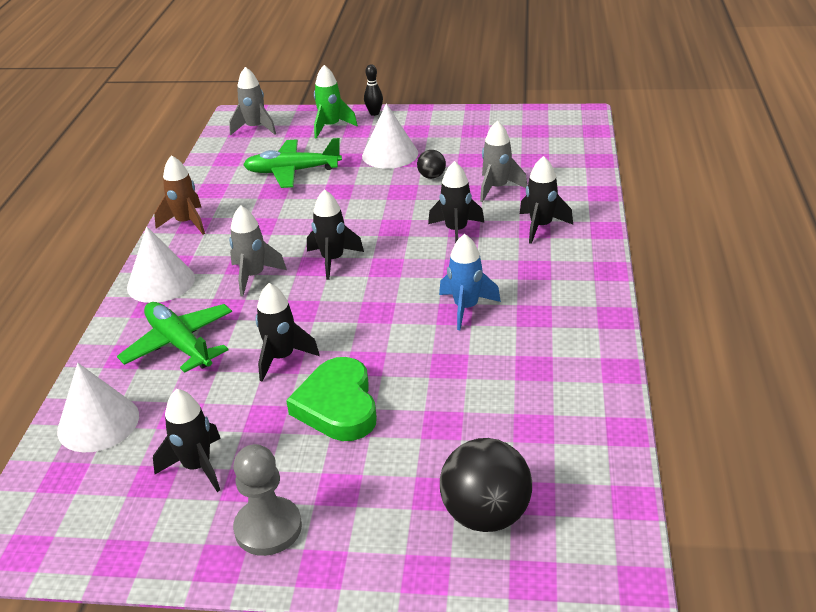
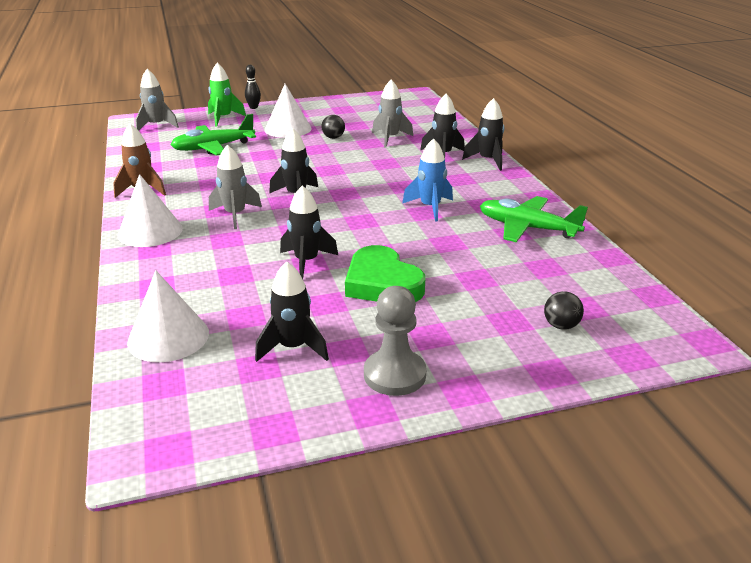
camera: 25 degrees left, 5 degrees down
green plane [117,302,232,373] -> green plane moved to [480,196,588,242]
black rocket [428,161,484,243] -> black rocket moved to [462,98,504,171]
black ball [440,438,532,532] -> black ball [544,291,584,330], size x0.50

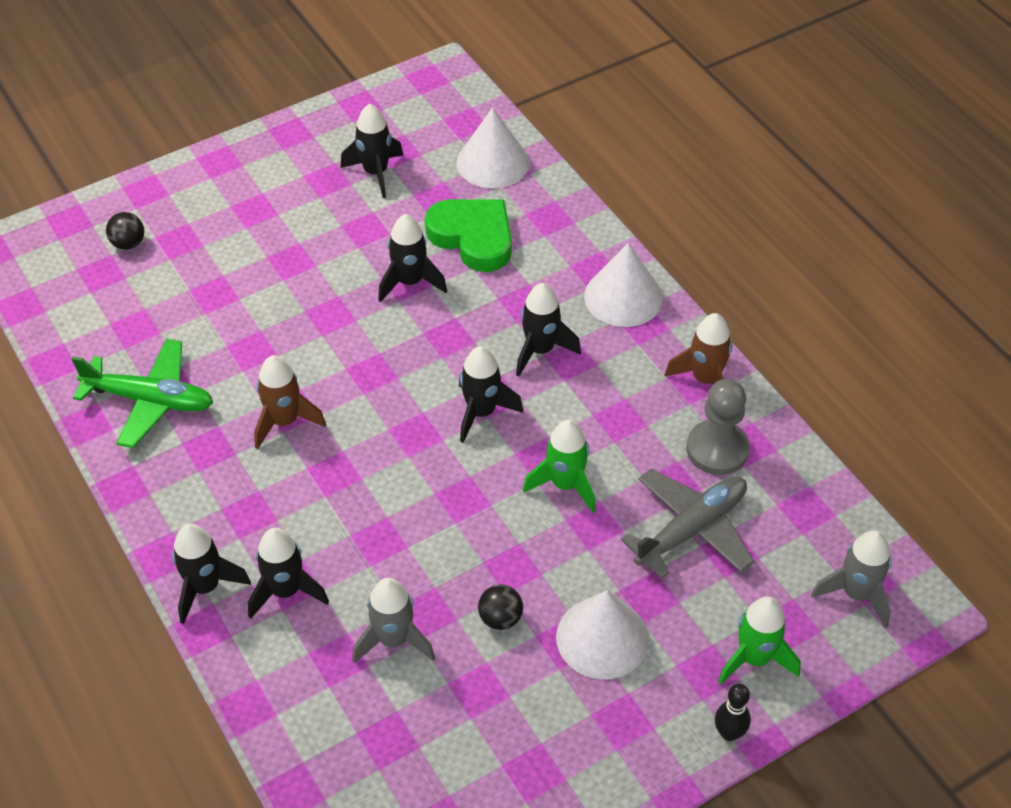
camera: 165 degrees right, 20 degrees up
green plane [170,114,256,155] -> grey plane [621,468,755,578]
grey rocket [209,145,262,229] -> black rocket [516,283,581,377]
green heart [345,245,425,302] -> green heart moved to [425,199,512,272]
grey pawn [364,286,427,396] -> grey pawn moved to [686,379,750,475]
blue rocket [402,138,453,221] -> brown rocket [254,355,326,449]
none -> green rocket [523,419,596,513]

